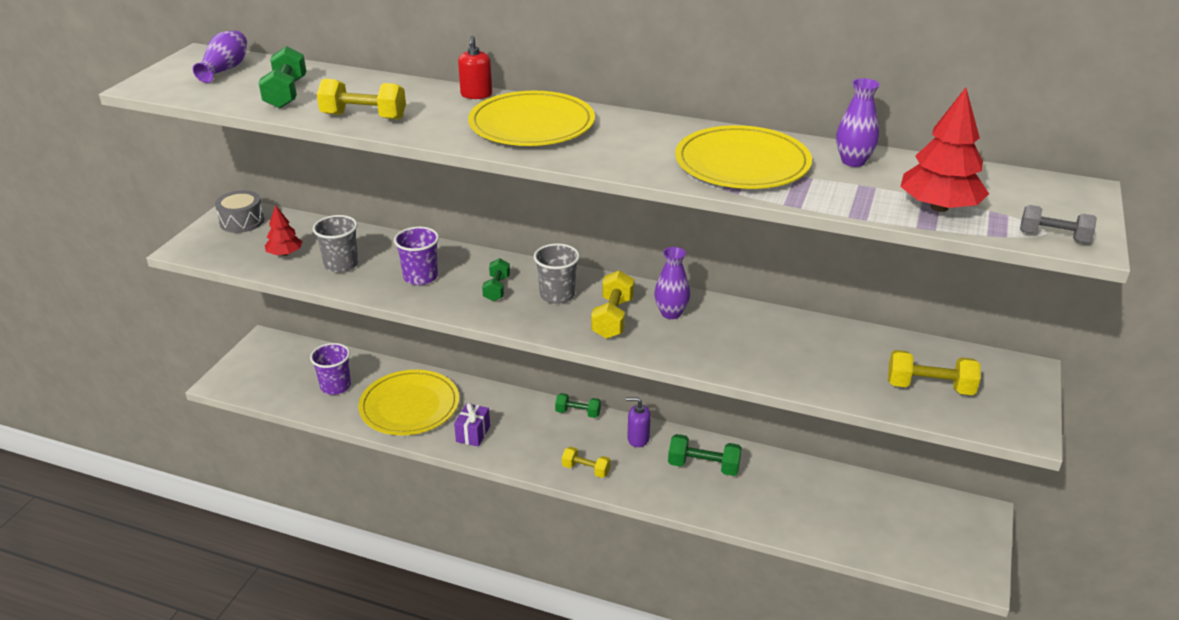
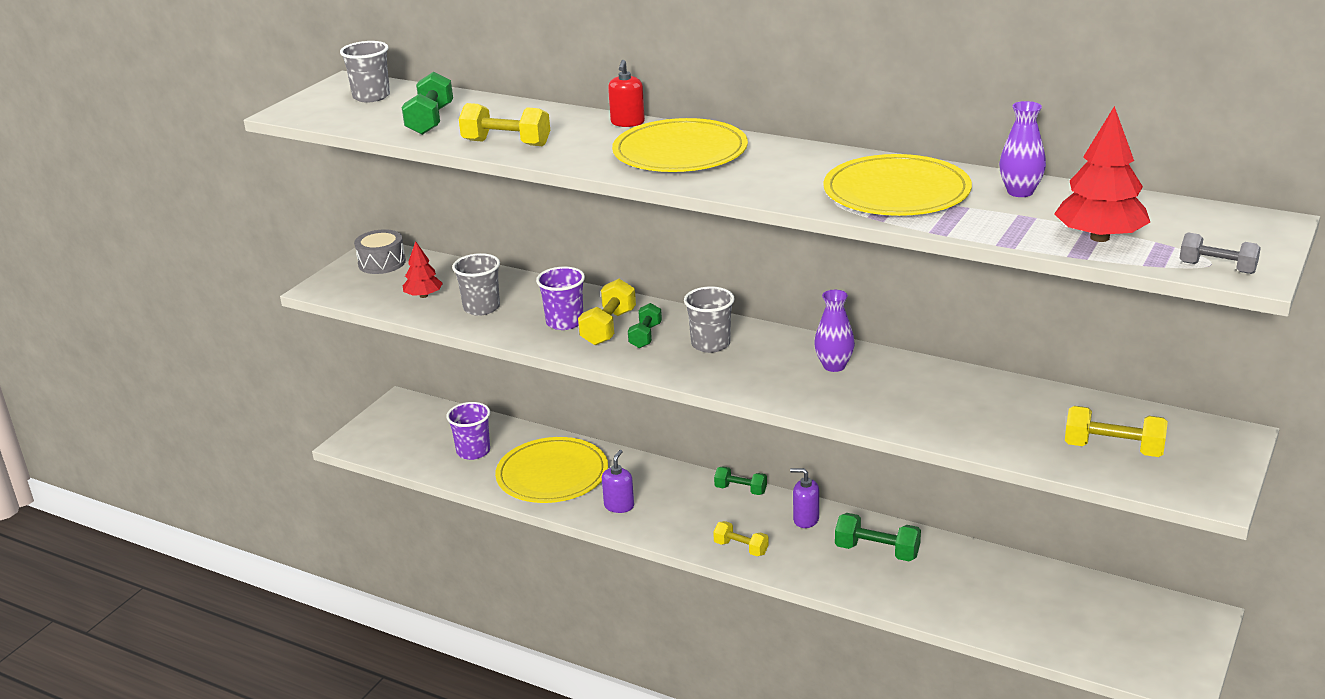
camera: 10 degrees right, 5 degrees down
purple vase [193,30,247,83] -> grey cup [340,41,390,102]
purple gift [454,403,490,447] -> purple soap dispenser [602,450,634,513]
yellow dumbbell [591,270,634,339] -> yellow dumbbell moved to [578,279,636,346]

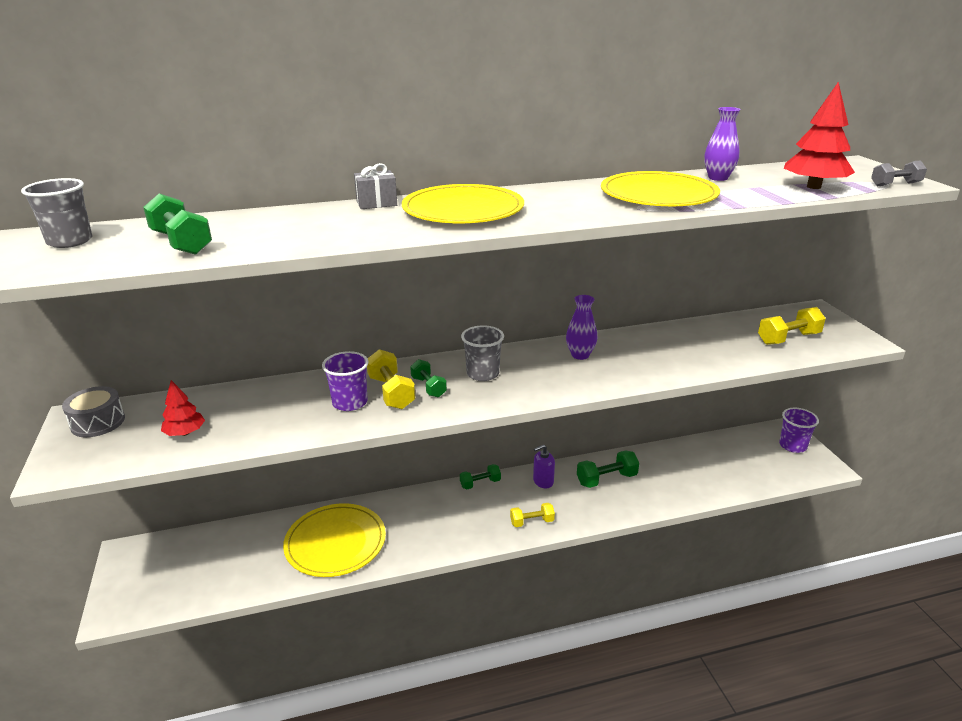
camera: 45 degrees left, 0 degrees up
purple cup [446,402,490,460] -> purple cup moved to [779,408,819,453]
grey cup [452,253,500,316] -> none
yellow dumbbell [459,103,550,146] -> none
purple soap dispenser [602,450,634,513] -> none
red soap dispenser [608,60,645,127] -> grey gift [354,163,397,209]

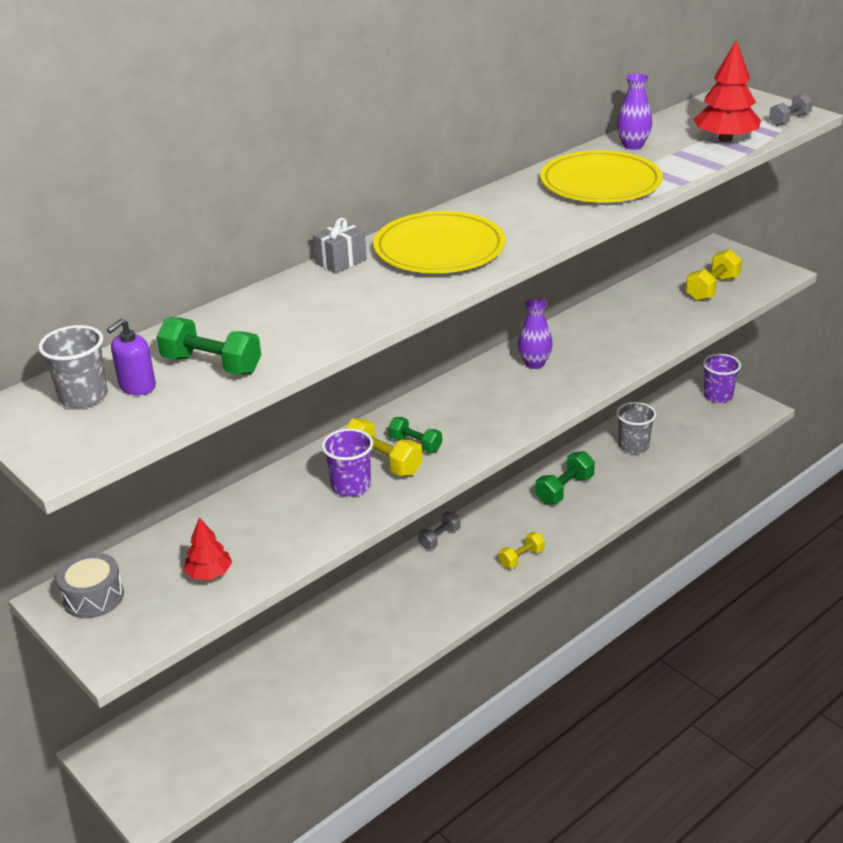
camera: 25 degrees left, 5 degrees up
yellow plate [283,503,386,577] -> none
green dumbbell [460,464,501,490] -> grey dumbbell [418,512,461,549]
grey cup [461,325,504,381] -> grey cup moved to [616,402,656,454]
purple soap dispenser [533,444,555,488] -> purple soap dispenser moved to [107,319,156,395]

